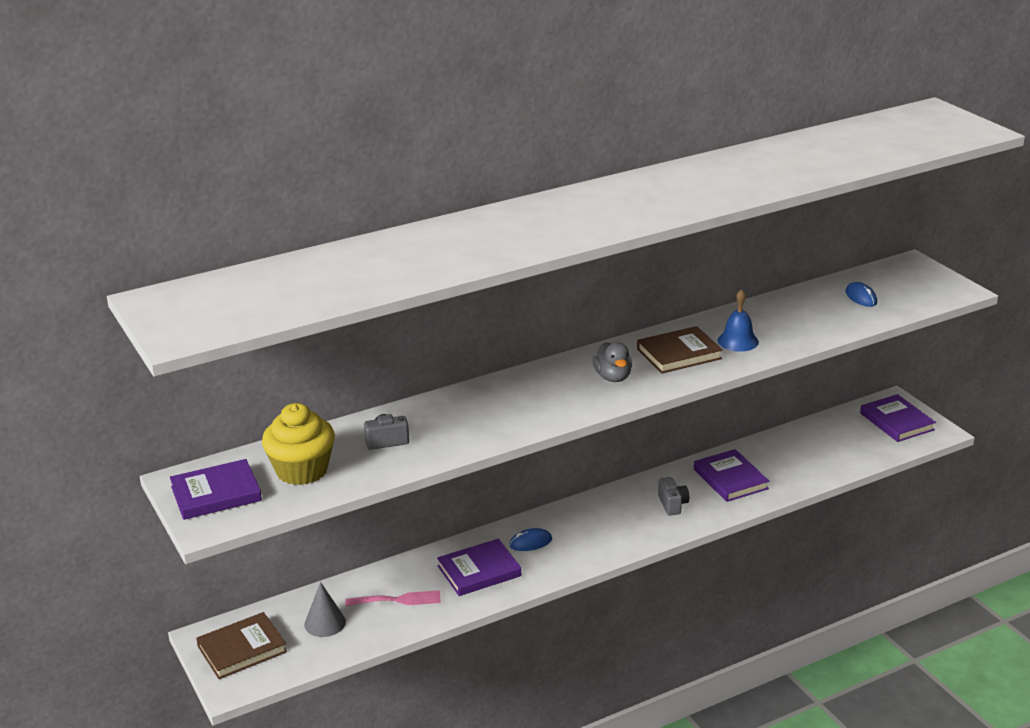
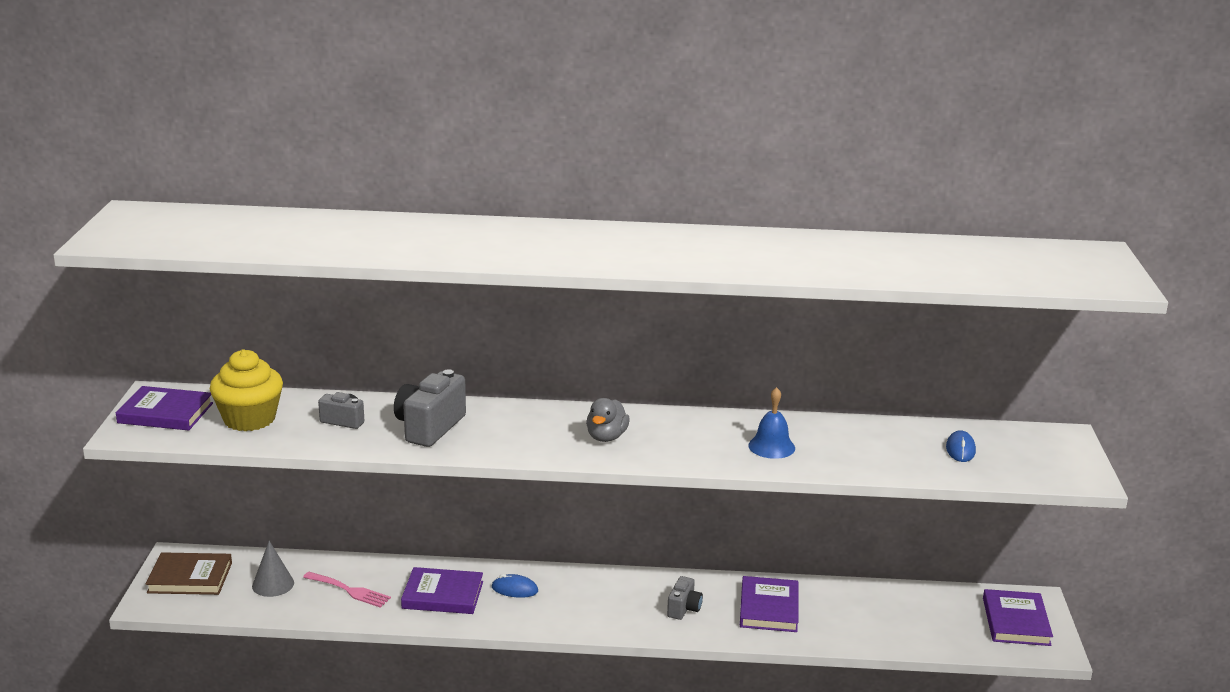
camera: 30 degrees right, 5 degrees down
brown book [637,326,723,374] -> none
none -> grey camera [394,369,466,447]

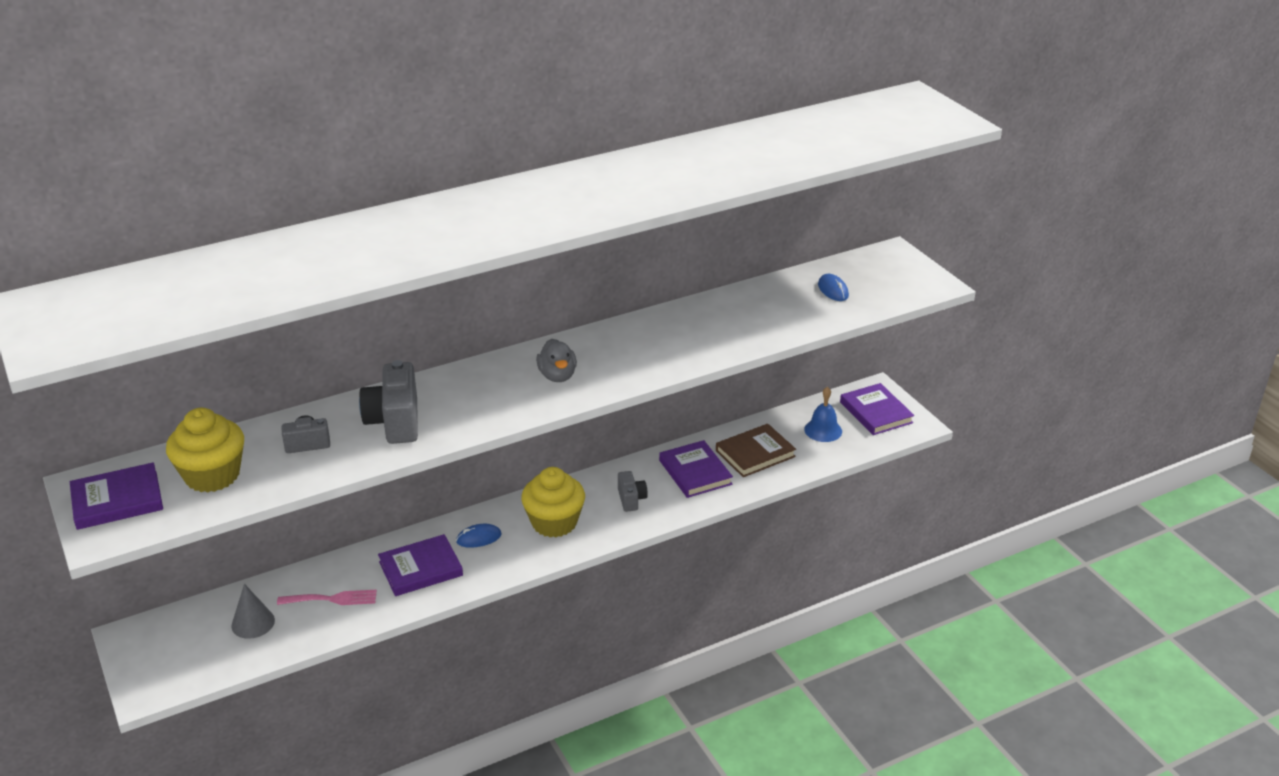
camera: 30 degrees left, 10 degrees up
brown book [146,552,232,595] -> brown book moved to [716,424,796,477]
blue bell [748,387,795,459] -> blue bell moved to [804,386,842,442]
none -> yellow cupcake [521,467,585,537]

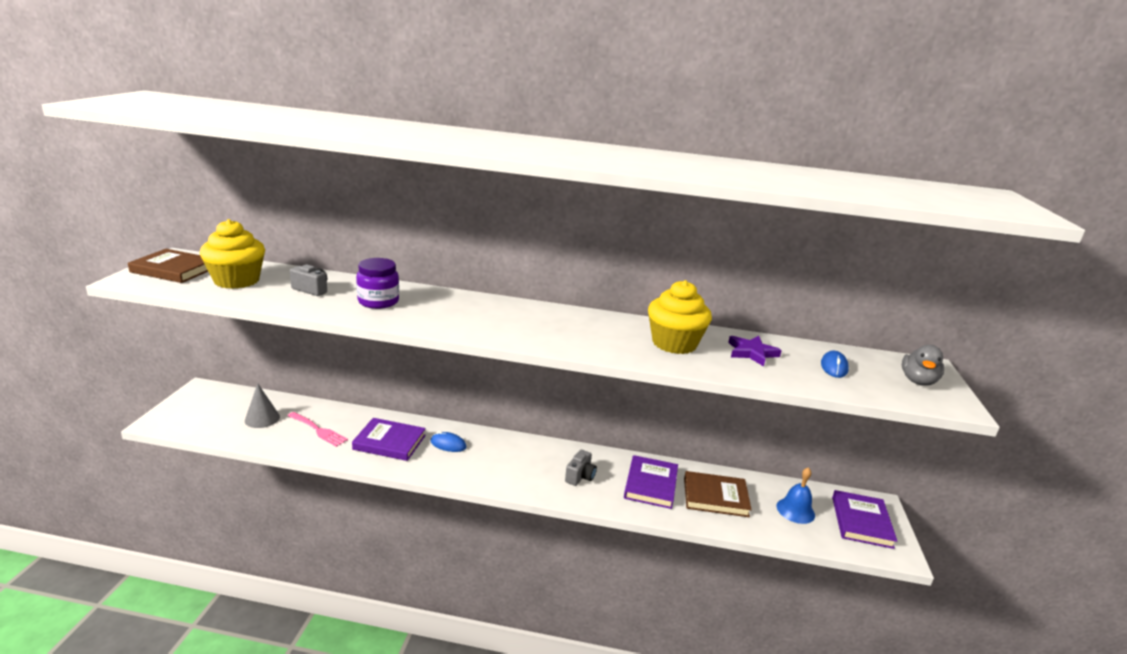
camera: 35 degrees right, 10 degrees down
purple book [70,462,163,530] -> brown book [128,249,208,283]
grey camera [359,360,418,444] -> purple jar [356,258,399,309]
yellow cupcake [521,467,585,537] -> yellow cupcake moved to [648,280,712,354]
grey duck [536,339,577,382] -> grey duck moved to [902,345,944,386]
none -> purple star [728,336,782,367]

